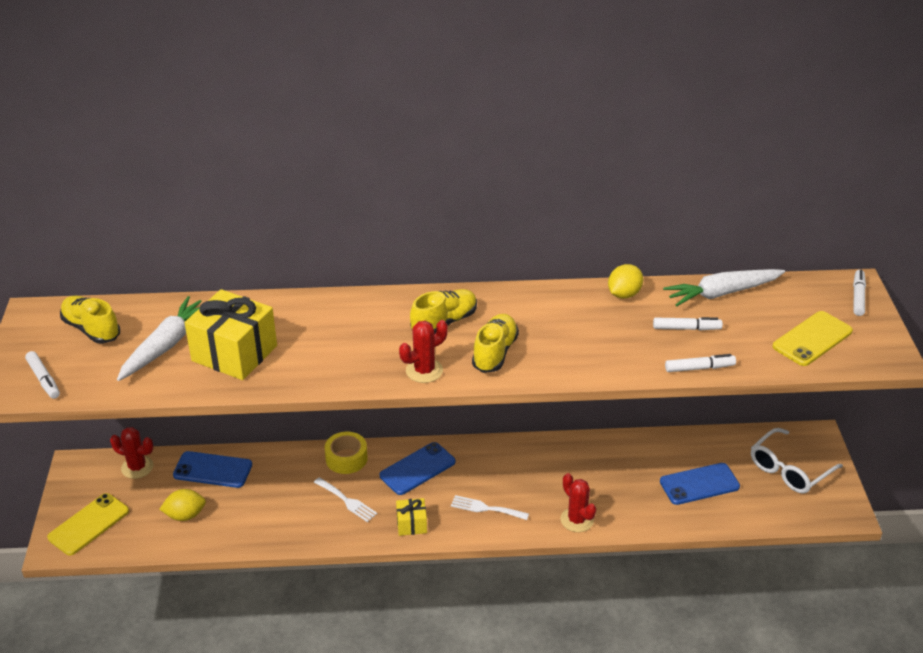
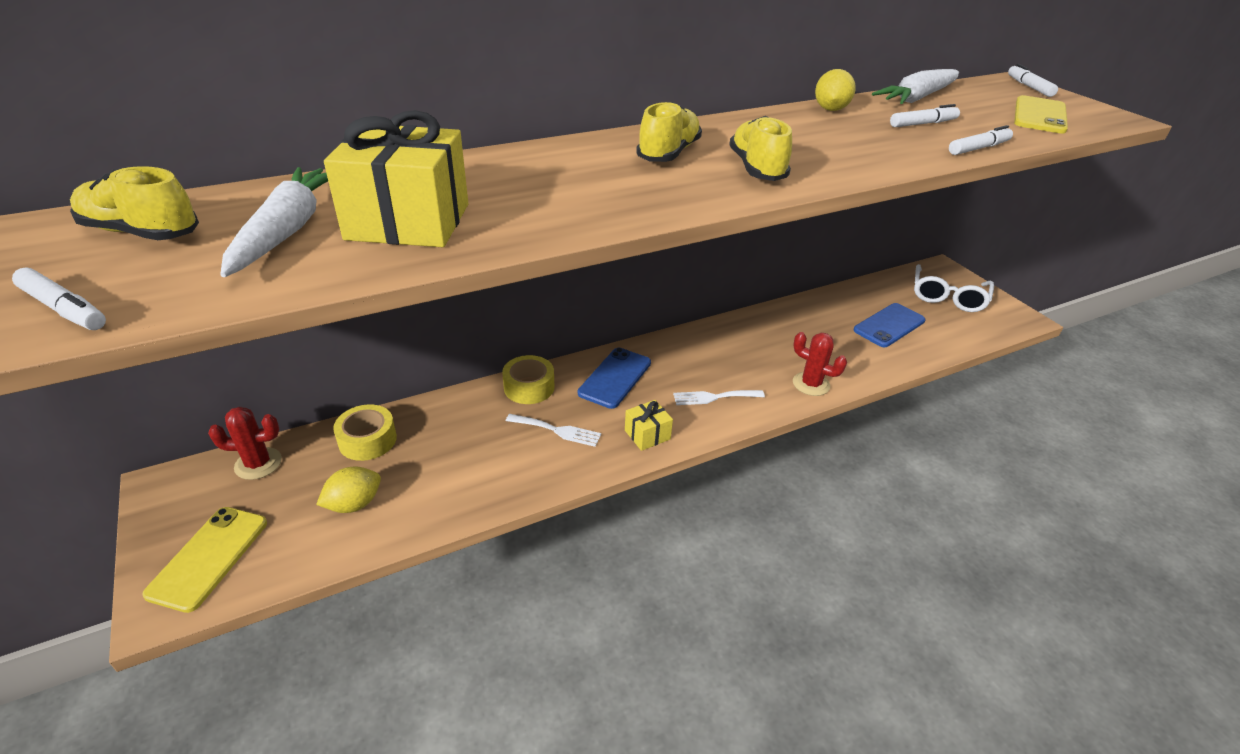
camera: 25 degrees left, 0 degrees up
blue phone [173,451,252,488] -> yellow tape [333,404,397,461]
red cactus [399,320,448,383] -> none

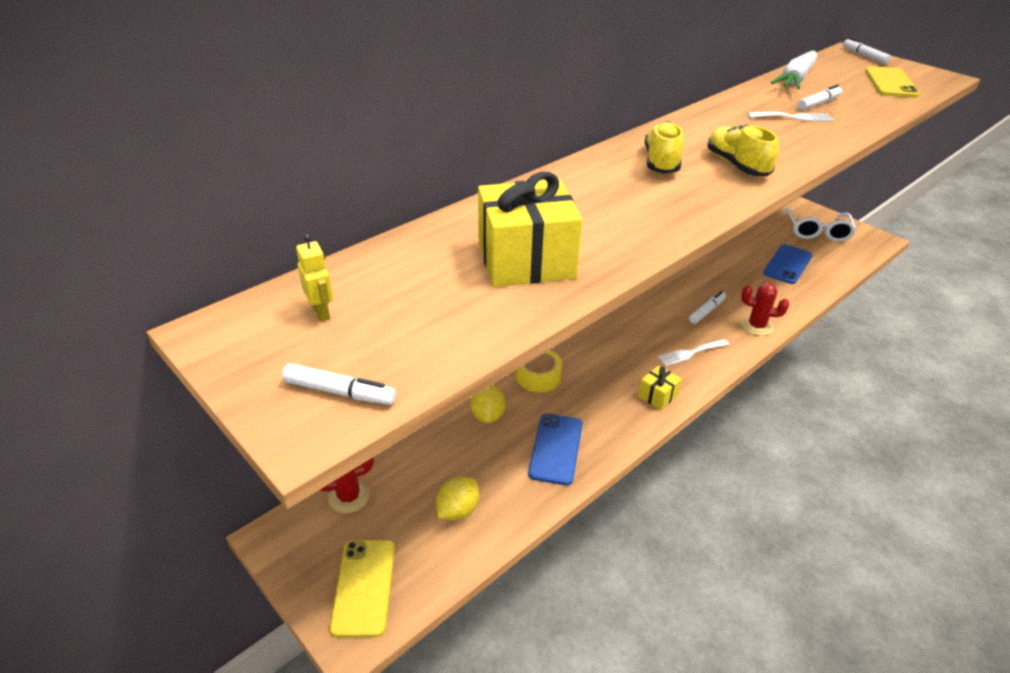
camera: 15 degrees left, 0 degrees up
yellow shoe [70,166,199,240] -> yellow robot [296,234,333,322]
white carrot [220,167,328,277] -> none
yellow tape [333,404,397,461] -> none
white fork [506,414,601,447] -> white fork moved to [748,112,834,122]
blue phone [578,348,651,409] -> blue phone moved to [528,414,583,485]
yellow lemon [815,69,856,111] -> yellow lemon moved to [471,385,505,423]
white marker [949,125,1013,155] -> white marker moved to [689,291,726,324]

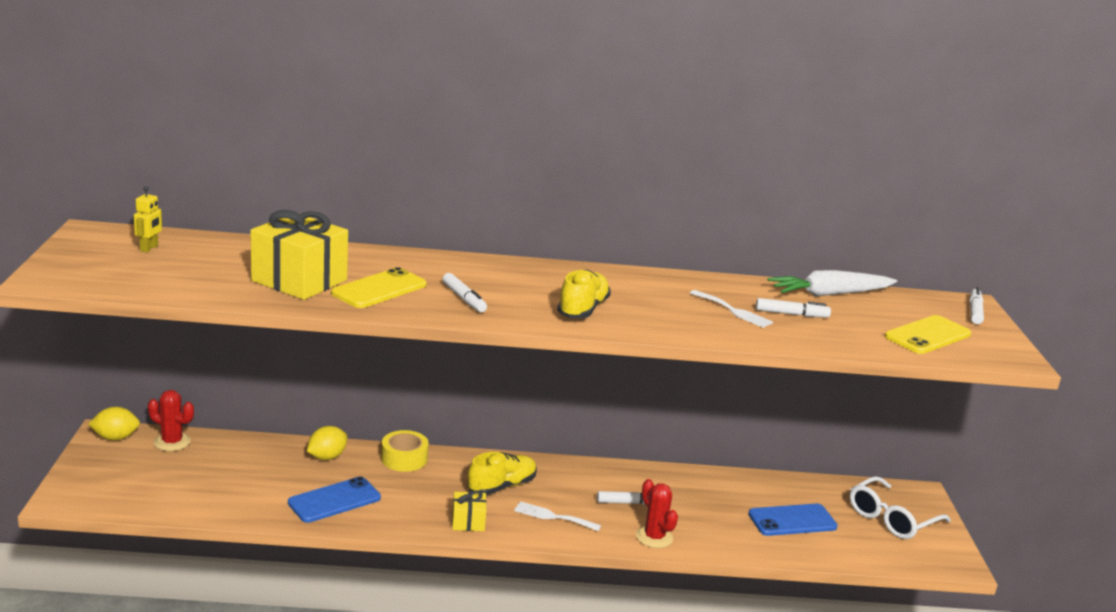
camera: 40 degrees right, 15 degrees down
white marker [282,363,396,405] -> white marker moved to [443,273,487,312]
yellow phone [330,540,395,638] -> yellow phone moved to [331,267,427,308]
yellow lemon [436,477,479,520] -> yellow lemon moved to [88,407,140,441]
yellow shoe [645,121,684,174] -> yellow shoe moved to [468,452,537,495]

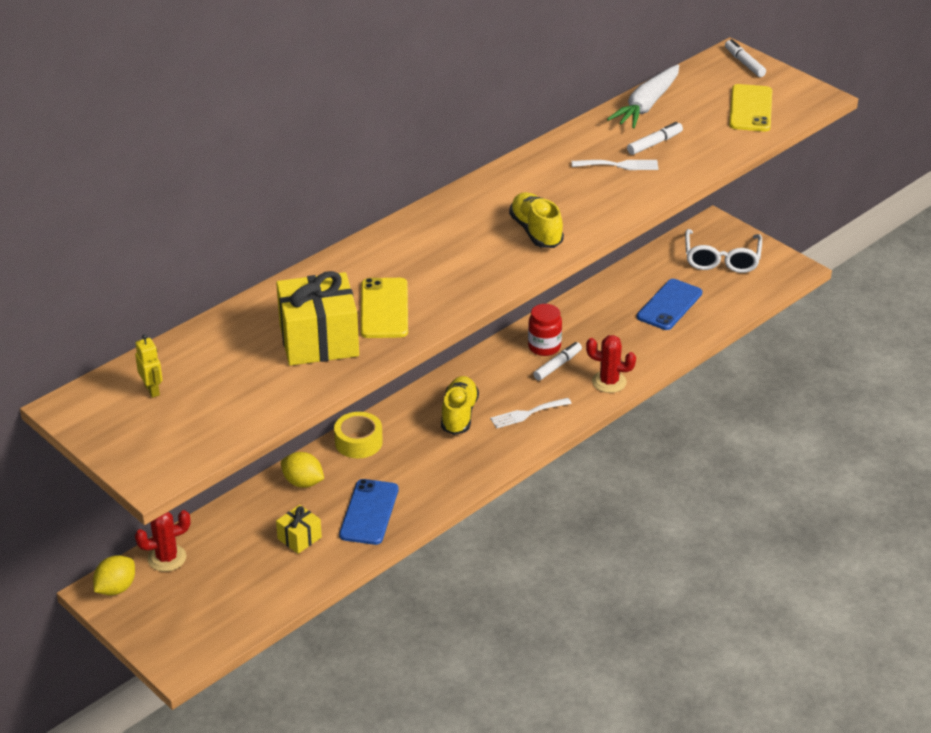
camera: 40 degrees left, 15 degrees up
yellow lemon [307,426,347,460] -> yellow lemon turned 60 degrees counterclockwise [281,452,324,488]
white marker [443,273,487,312] -> none
yellow gift [452,491,487,531] -> yellow gift moved to [276,505,322,554]
none -> red jar [528,304,562,356]

